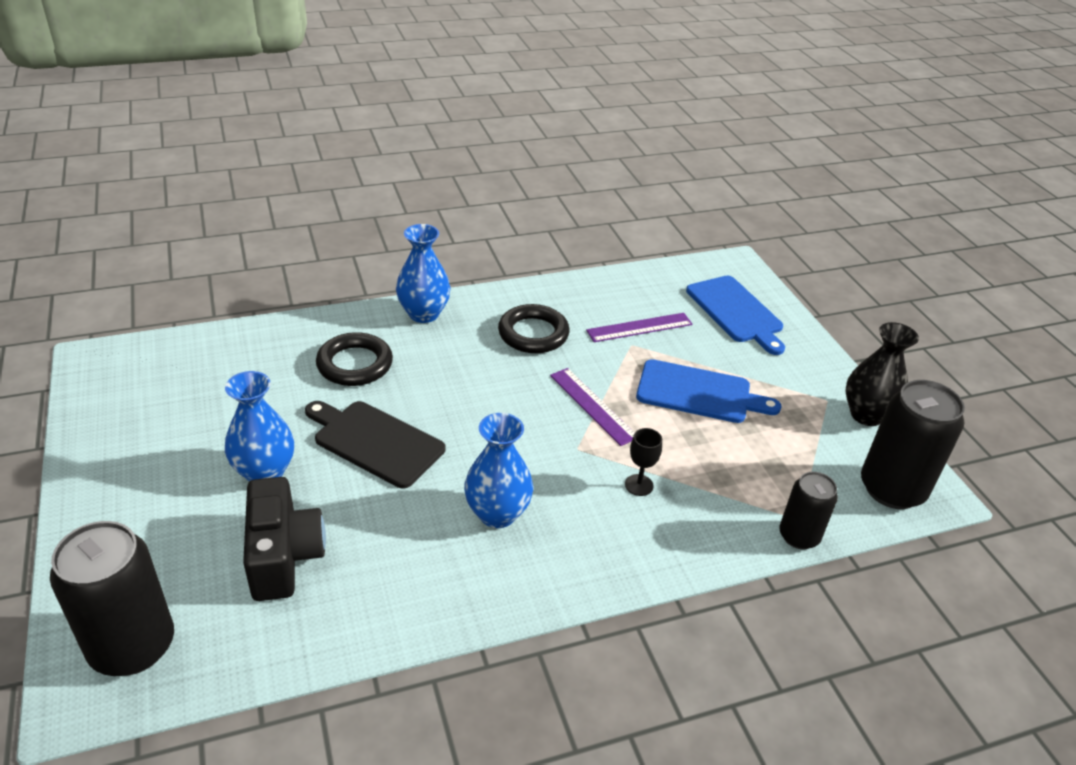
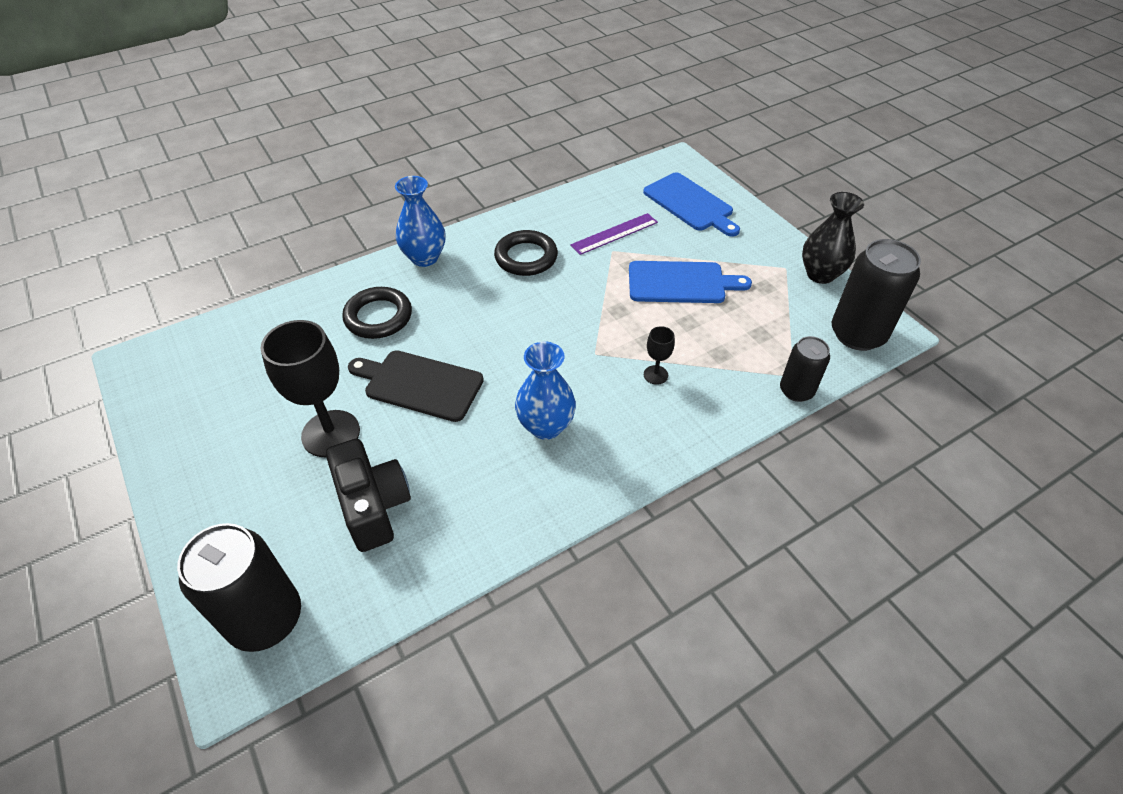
camera: 10 degrees left, 10 degrees up
blue vase [225,371,294,482] -> black goblet [260,320,360,457]
purple ruler [550,368,635,446] -> none

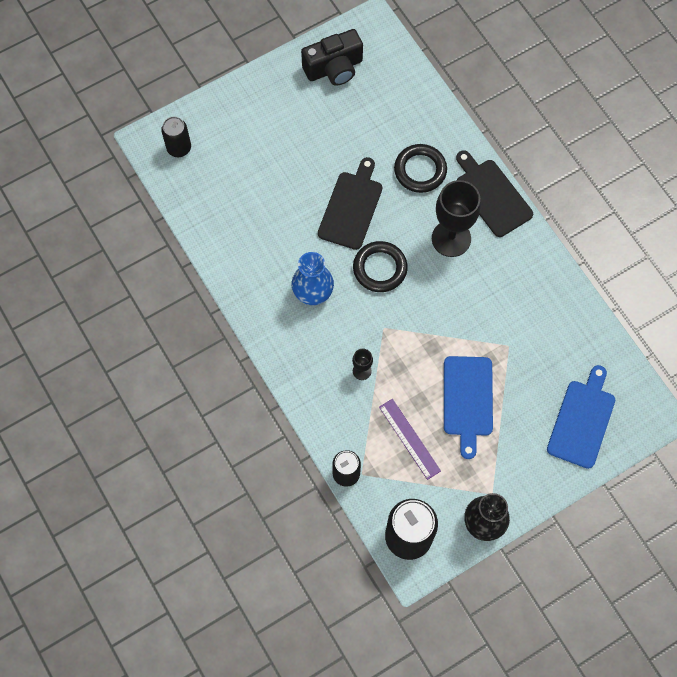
camera: 90 degrees right, 20 degrees up
black can [177,523,301,652] -> black can [161,117,191,157], size x0.59
black goblet [260,320,360,457] -> black goblet moved to [432,180,481,257]
black camera [326,439,411,552] -> black camera moved to [301,29,363,86]
blue vase [395,176,445,267] -> black cutting board [456,150,533,237]
black ring [494,230,558,276] -> black ring moved to [353,241,408,292]
purple ruler [570,213,658,255] -> purple ruler moved to [379,399,441,480]
blue cutting board [643,172,740,237] -> blue cutting board turned 150 degrees clockwise [547,365,615,469]

